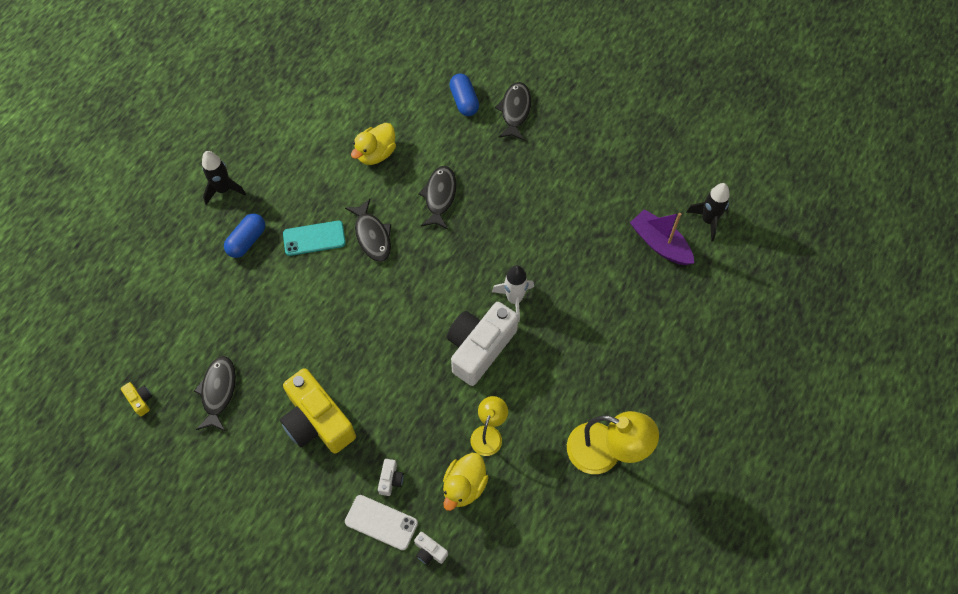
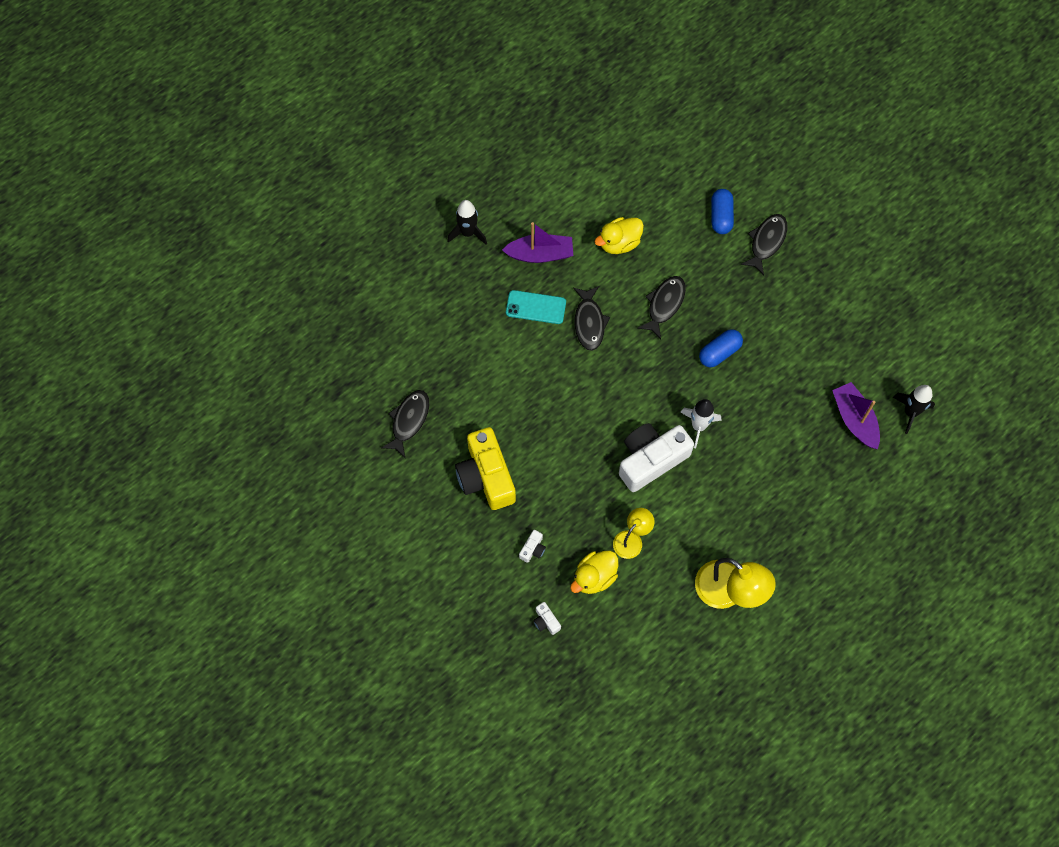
camera: 20 degrees right, 5 degrees up
yellow camera [121,382,152,416] -> none
blue capsule [224,214,265,258] -> blue capsule moved to [699,329,743,367]
white phone [345,495,418,550] -> none
none -> purple boat [502,222,573,263]

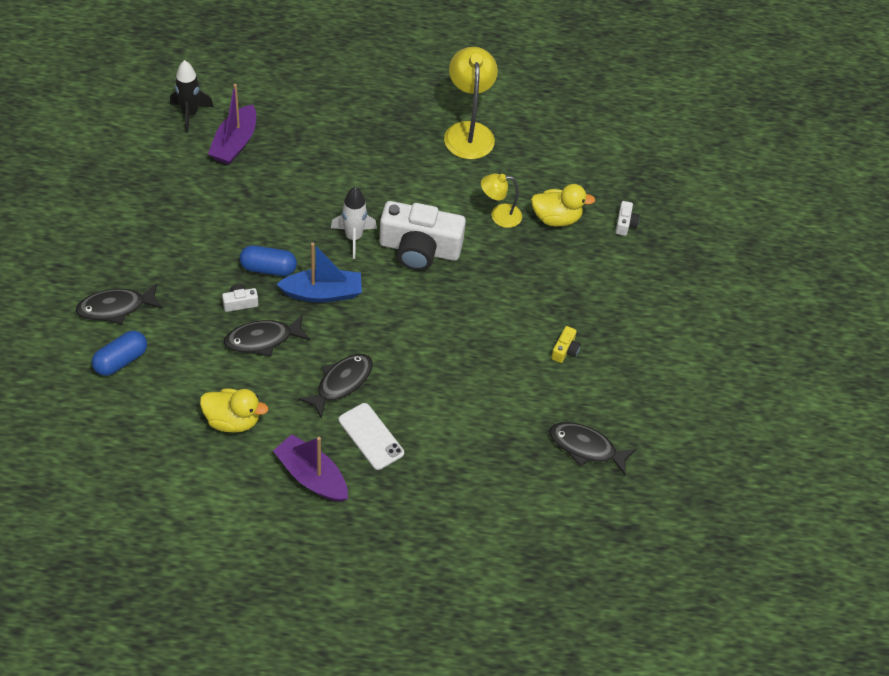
camera: 140 degrees left, 15 degrees down
black fish [381,390,429,459] -> black fish turned 45 degrees clockwise [549,422,636,475]
black rocket [447,200,487,245] -> none
yellow camera [455,427,516,510] -> yellow camera [551,326,581,363], size x0.40
turquoise phone [506,290,566,324] -> white phone [339,403,404,470]
white camera [519,530,546,563] -> white camera moved to [222,284,258,312]
none -> blue boat [276,243,362,303]

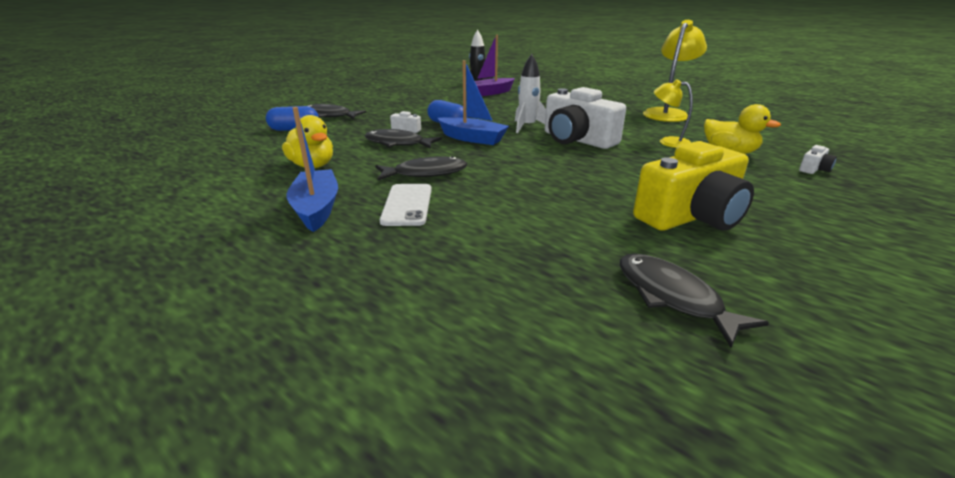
camera: 40 degrees right, 25 degrees down
purple boat [273,434,348,502] -> blue boat [287,107,338,232]
yellow camera [551,326,581,363] -> yellow camera [633,141,754,231], size x2.47

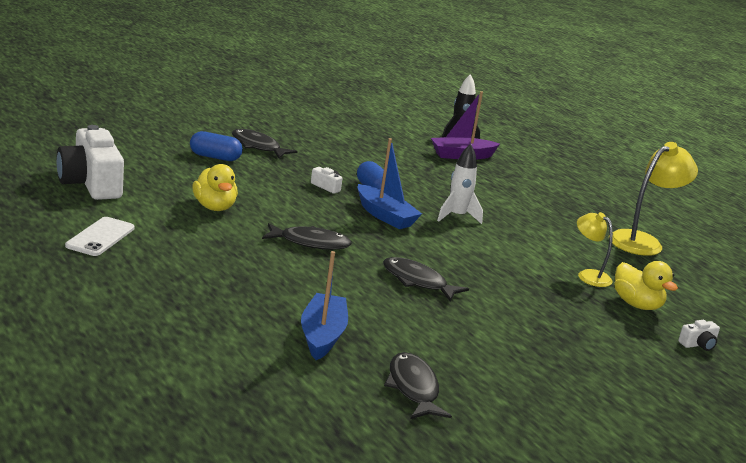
camera: 15 degrees right, 5 degrees down
blue boat [287,107,338,232] -> blue boat moved to [301,251,348,360]
black fish [365,129,442,149] -> black fish moved to [383,257,469,302]
white phone [380,184,432,226] -> white phone moved to [65,217,135,256]
white camera [545,87,626,149] -> white camera moved to [57,125,124,200]
yellow camera [633,141,754,231] -> none

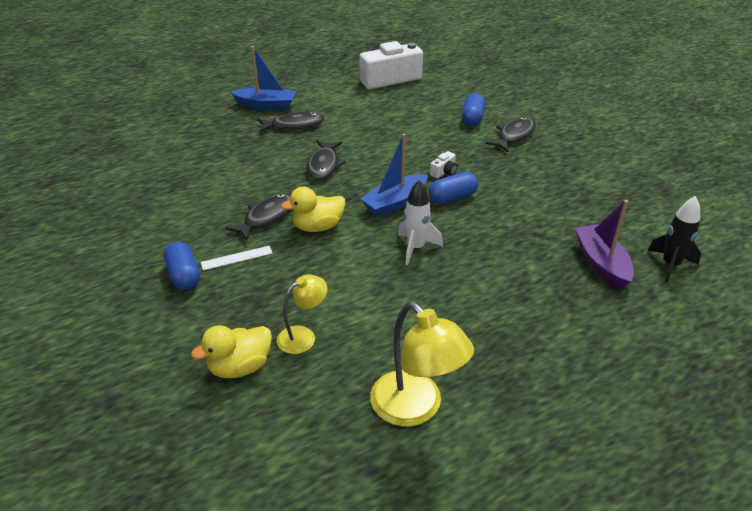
camera: 95 degrees right, 15 degrees up
white phone [65,217,135,256] -> none
yellow duck [192,164,238,211] -> yellow duck moved to [281,187,345,232]
blue boat [301,251,348,360] -> blue boat moved to [231,46,296,110]
black fish [384,352,452,419] -> black fish moved to [257,112,324,132]
white camera [678,320,720,351] -> none
none -> blue capsule [164,241,200,290]
none -> white ruler [200,246,273,270]

